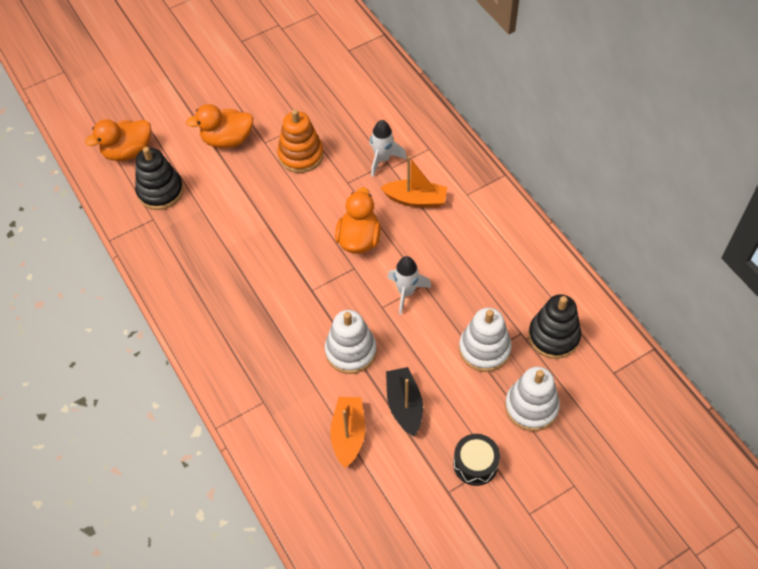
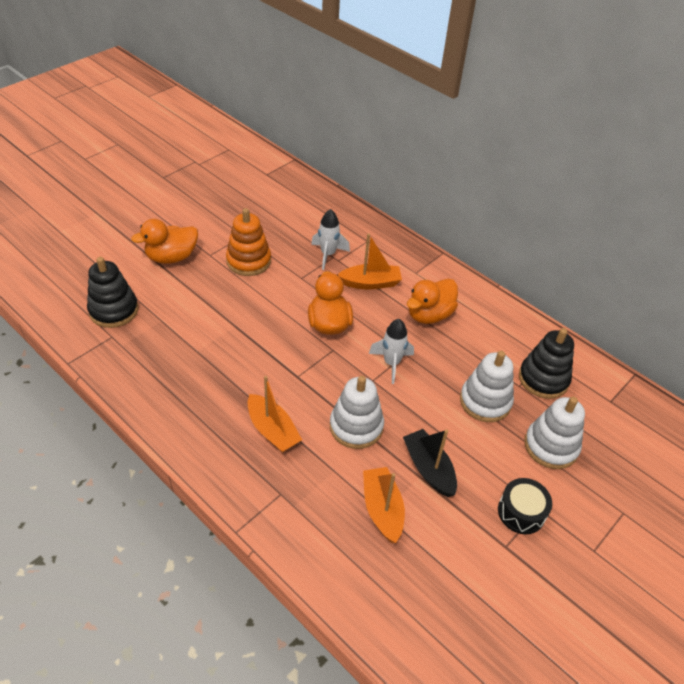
camera: 20 degrees left, 10 degrees down
orange duck [85,119,151,161] -> orange duck moved to [407,279,458,324]
none -> orange boat [248,376,302,453]

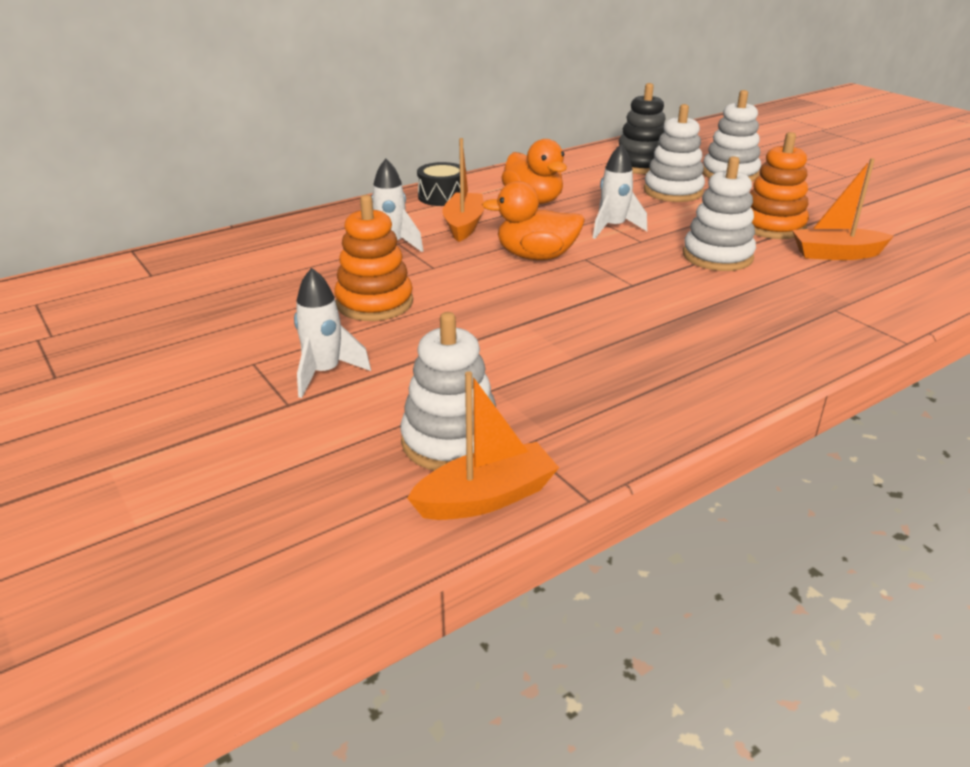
camera: 75 degrees left, 15 degrees down
black stacking toy [87,257,138,328] -> white stacking toy [400,312,496,471]
orange duck [131,219,198,264] -> white rocket [294,268,371,398]
orange boat [248,376,302,453] -> orange boat moved to [407,371,559,520]
black boat [403,429,457,497] -> orange stacking toy [750,132,809,239]
black drum [498,478,552,534] -> black drum moved to [417,162,460,206]

